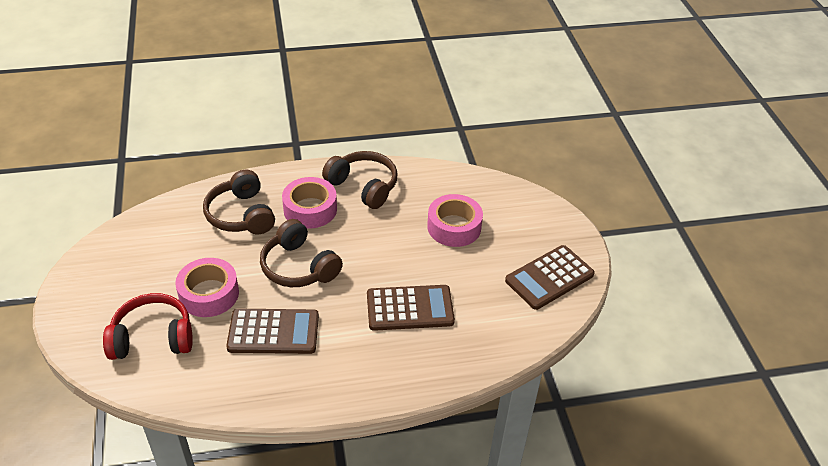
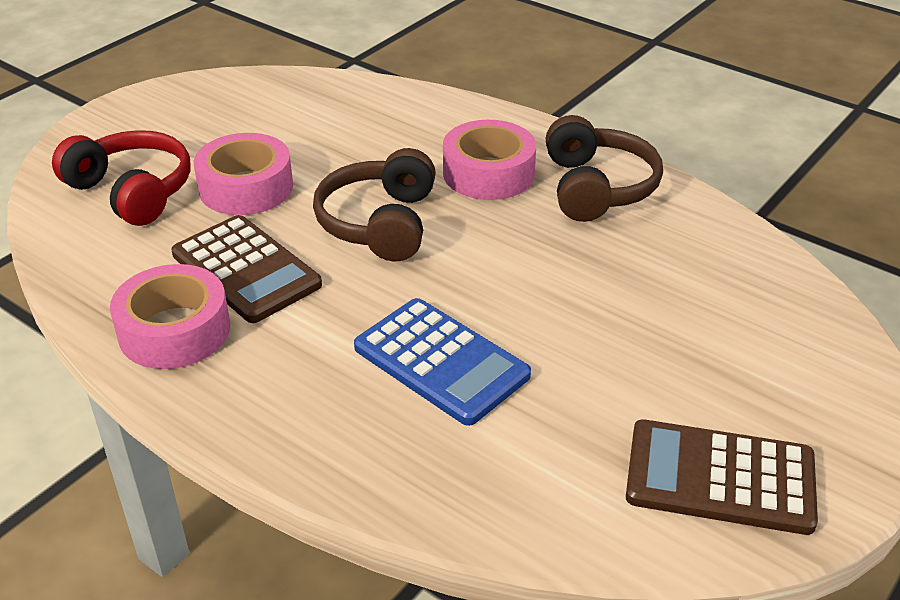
camera: 50 degrees right, 5 degrees down
brown headphones [203,170,275,234] -> none
brown calculator [367,285,455,331] -> blue calculator [354,298,531,426]
pink tape [427,194,483,247] -> pink tape moved to [110,264,230,369]

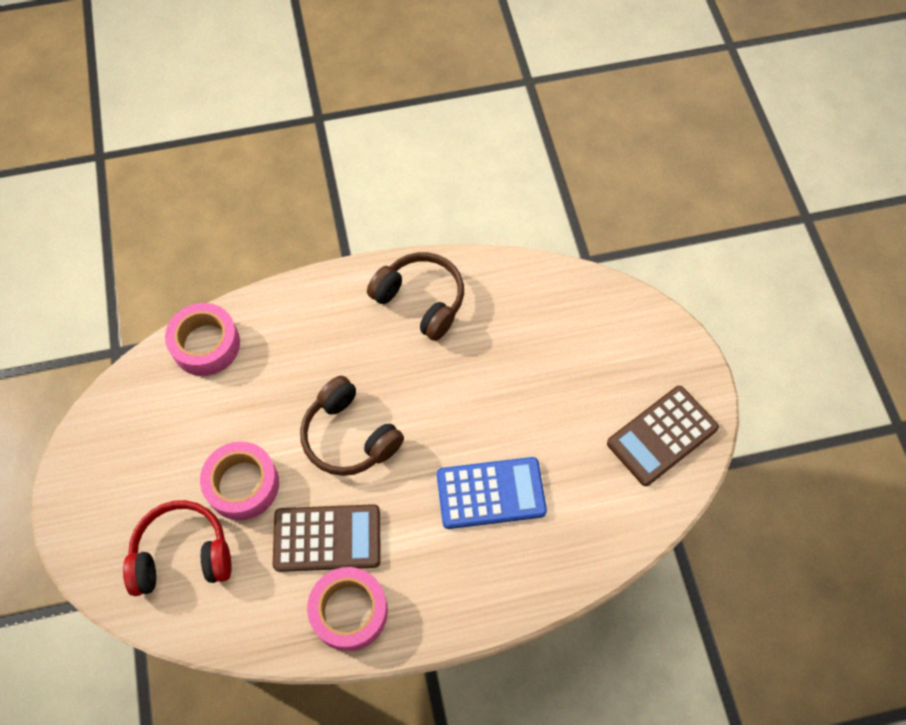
camera: 50 degrees left, 25 degrees up
pink tape [443,120,536,200] -> pink tape moved to [165,303,240,376]

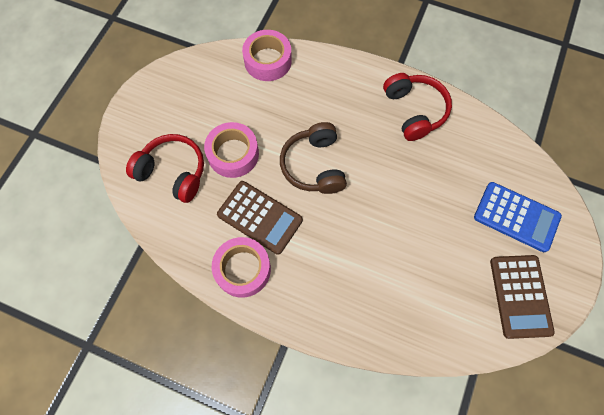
camera: 35 degrees right, 5 degrees up
brown headphones [367,252,464,341] -> red headphones [383,73,452,141]
blue calculator [437,457,547,529] -> blue calculator moved to [474,182,562,252]
brown calculator [607,386,719,486] -> brown calculator turned 90 degrees counterclockwise [490,255,555,339]

